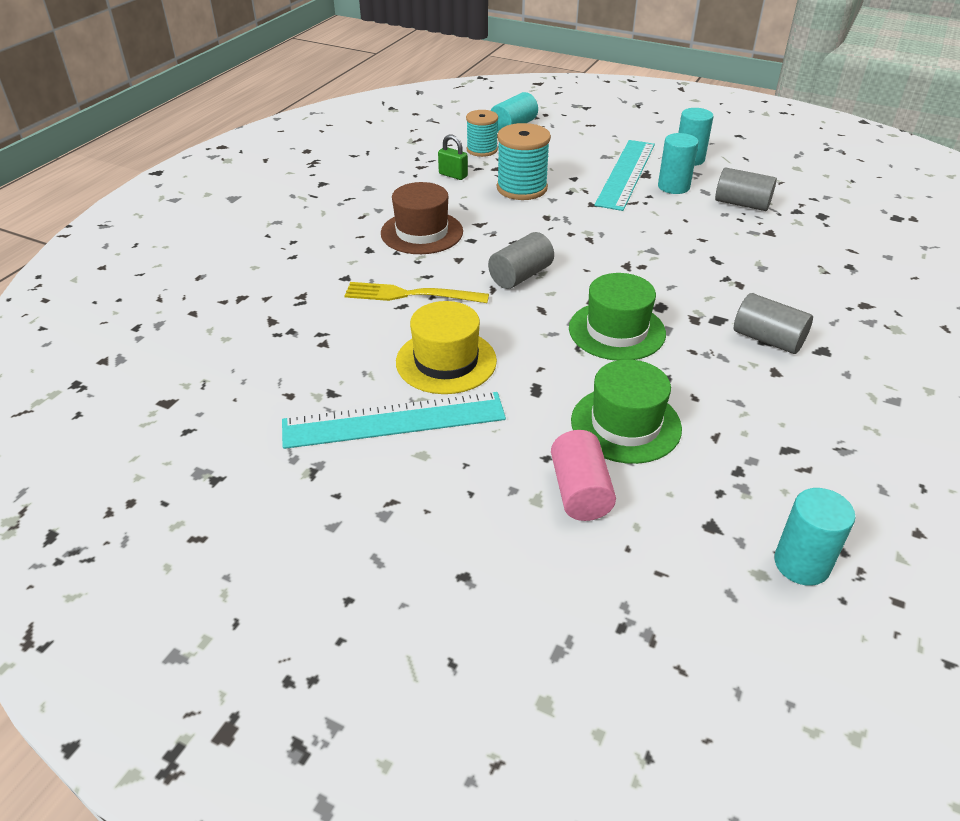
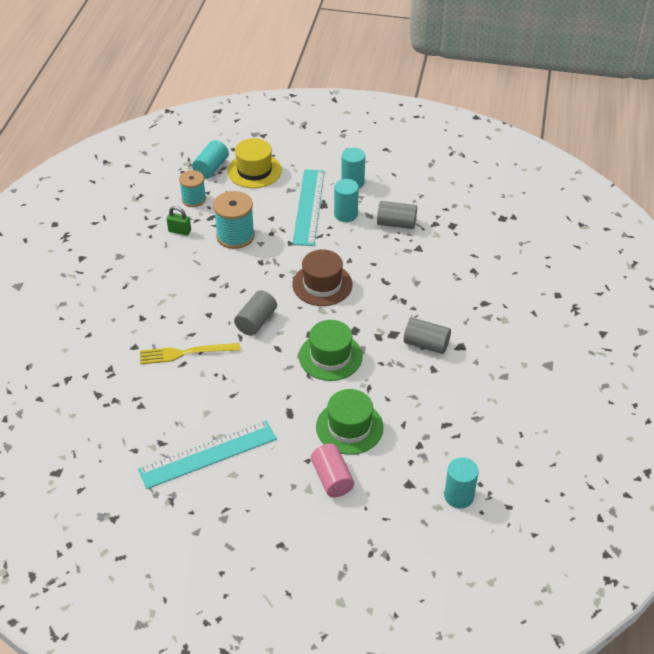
camera: 15 degrees left, 5 degrees up
brown hat [381,182,463,254] -> brown hat moved to [292,249,353,306]
yellow hat [396,301,497,394] -> yellow hat moved to [227,138,282,188]

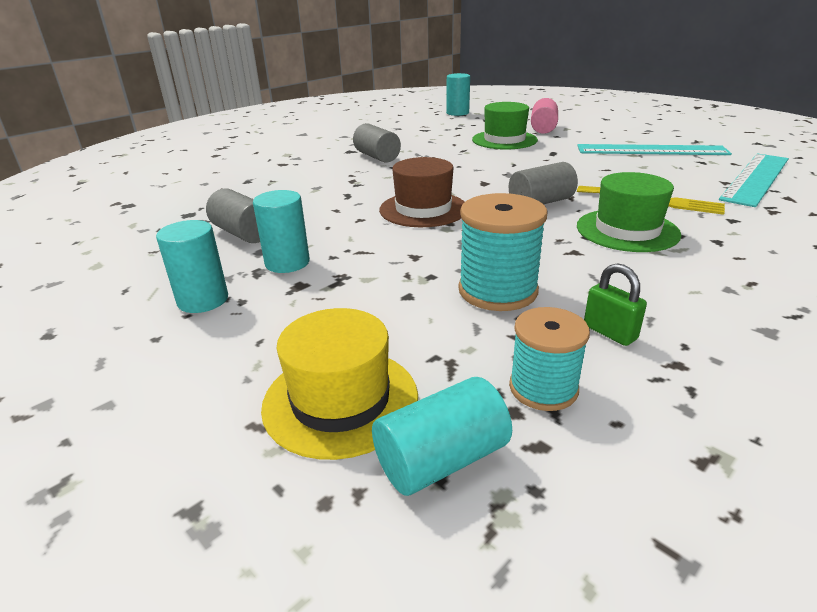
camera: 145 degrees left, 15 degrees down
turquoise ruler [293,169,325,246] -> turquoise ruler moved to [719,154,789,207]
green hat [299,320,363,381] -> green hat moved to [577,172,682,252]

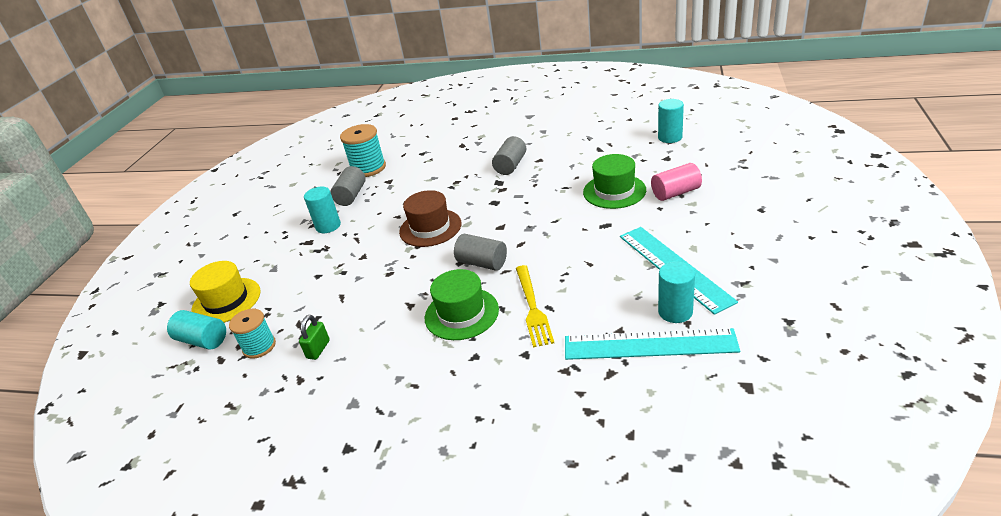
camera: 60 degrees right, 5 degrees up
turquoise cylinder [156,220,228,313] -> turquoise cylinder moved to [658,262,695,323]
turquoise spool [458,193,548,311] -> turquoise spool moved to [340,124,386,177]

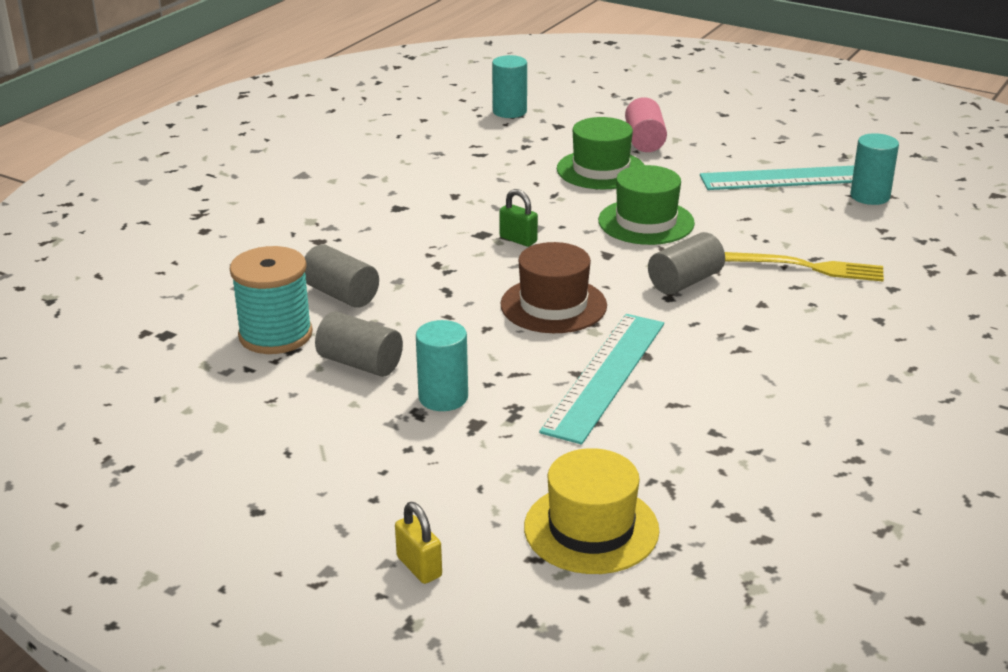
camera: 75 degrees left, 5 degrees down
turquoise cylinder [167,310,226,350] -> none
turquoise spool [229,309,276,359] -> none
green padlock [299,315,330,360] -> green padlock moved to [499,189,538,247]
green hat [425,269,499,340] -> green hat moved to [598,165,695,245]
grey cylinder [492,136,526,175] -> grey cylinder moved to [305,244,379,308]
turquoise ruler [565,328,740,360] -> turquoise ruler moved to [539,314,664,445]
none -> yellow padlock [395,502,442,584]

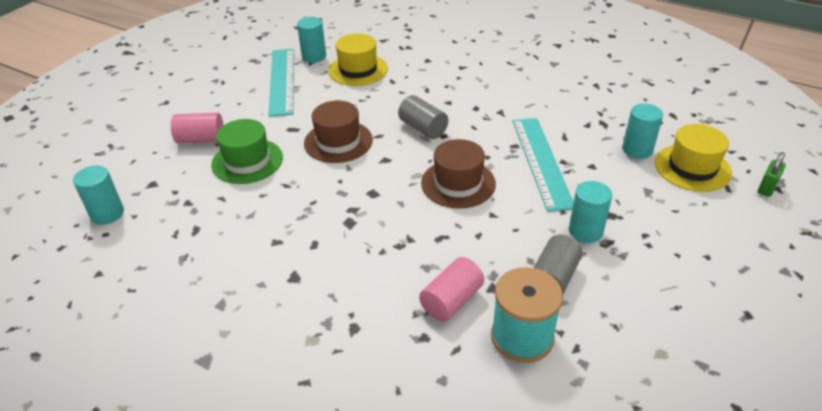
camera: 90 degrees left, 10 degrees up
grey cylinder [305,244,379,308] -> pink cylinder [419,257,484,322]
yellow padlock [395,502,442,584] -> none
green padlock [499,189,538,247] -> green padlock moved to [758,152,786,197]
turquoise ruler [539,314,664,445] -> turquoise ruler turned 60 degrees clockwise [512,118,573,212]
green hat [598,165,695,245] -> brown hat [304,101,373,163]
yellow fork [725,252,884,282] -> none
none -> yellow hat [328,34,388,86]
none -> turquoise cylinder [622,103,663,159]

